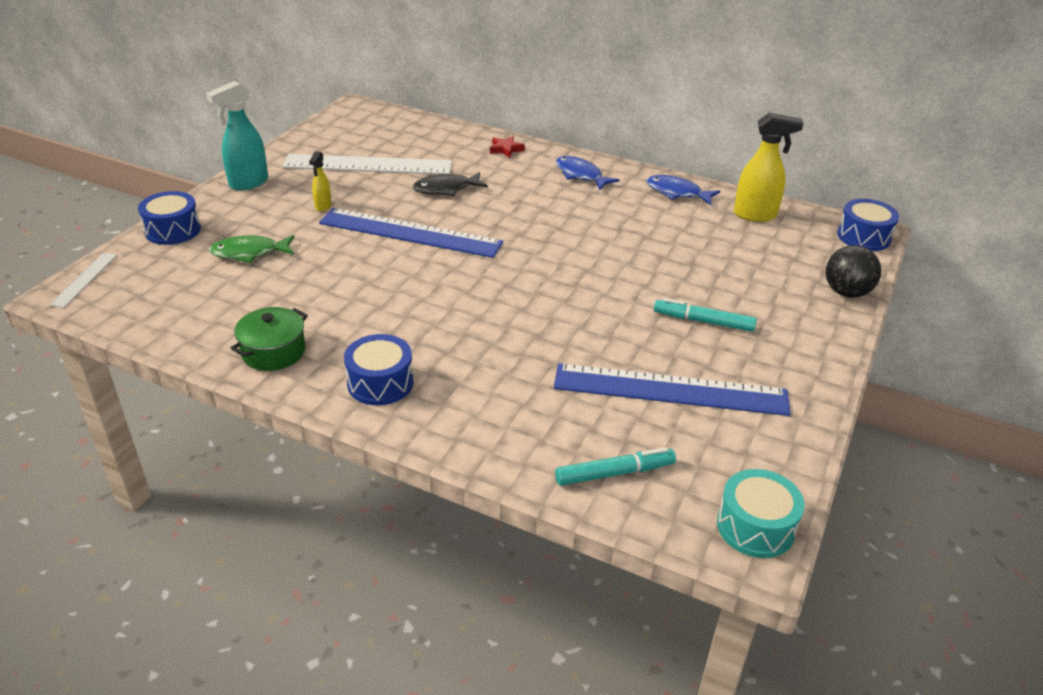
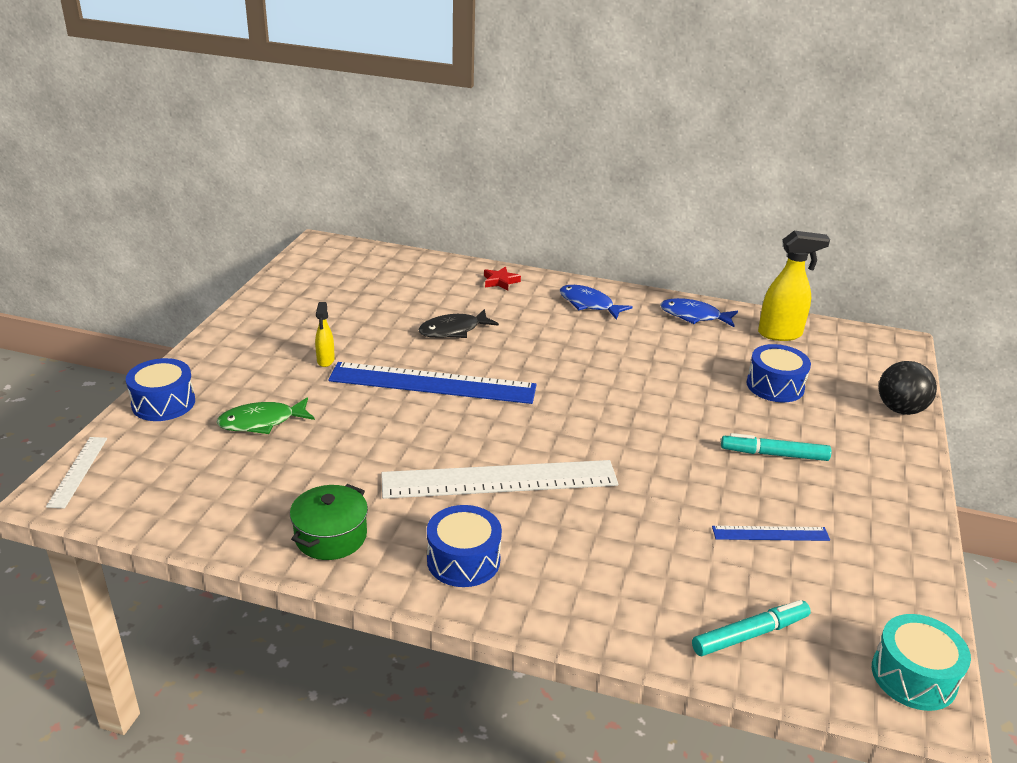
camera: 10 degrees left, 5 degrees down
turquoise spray bottle [206,81,268,191] -> none
white ruler [282,154,452,174] -> white ruler moved to [381,460,618,499]
blue ruler [554,363,790,416] -> blue ruler [712,526,830,541], size x0.47
blue drum [837,199,899,251] -> blue drum moved to [747,344,811,402]

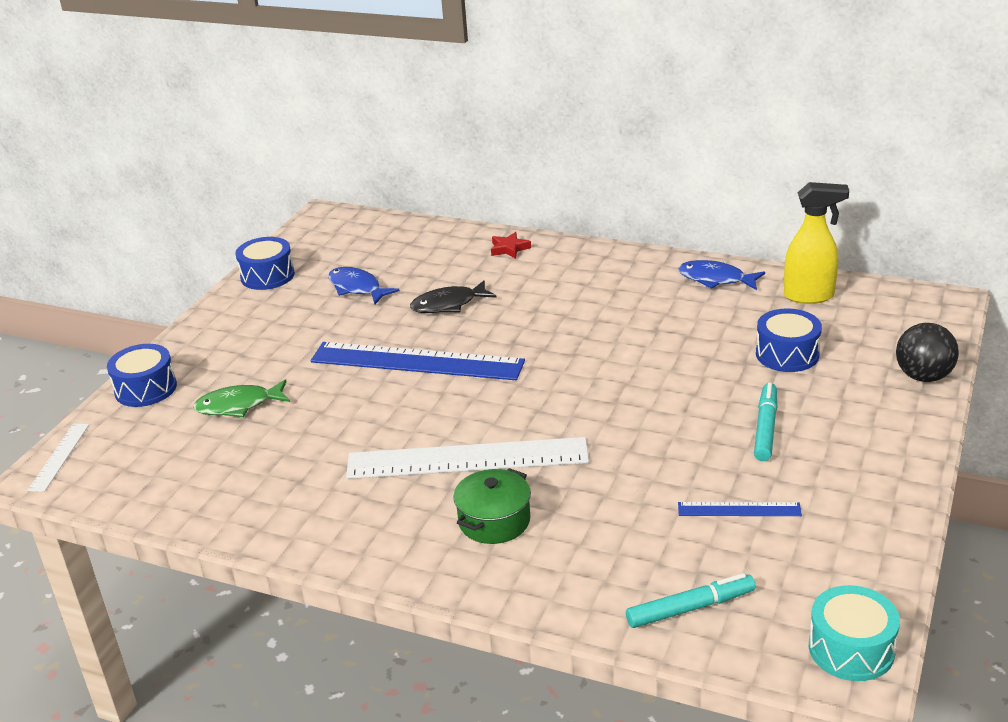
camera: 10 degrees right, 0 degrees up
green pot [290,484,368,560] -> green pot moved to [453,468,531,544]
yellow spray bottle [315,302,335,367] -> none
blue drum [427,505,502,587] -> blue drum moved to [235,237,295,290]
blue fish [560,285,633,320] -> blue fish moved to [328,267,399,304]
turquoise marker [721,433,831,461] -> turquoise marker turned 90 degrees clockwise [754,383,777,461]

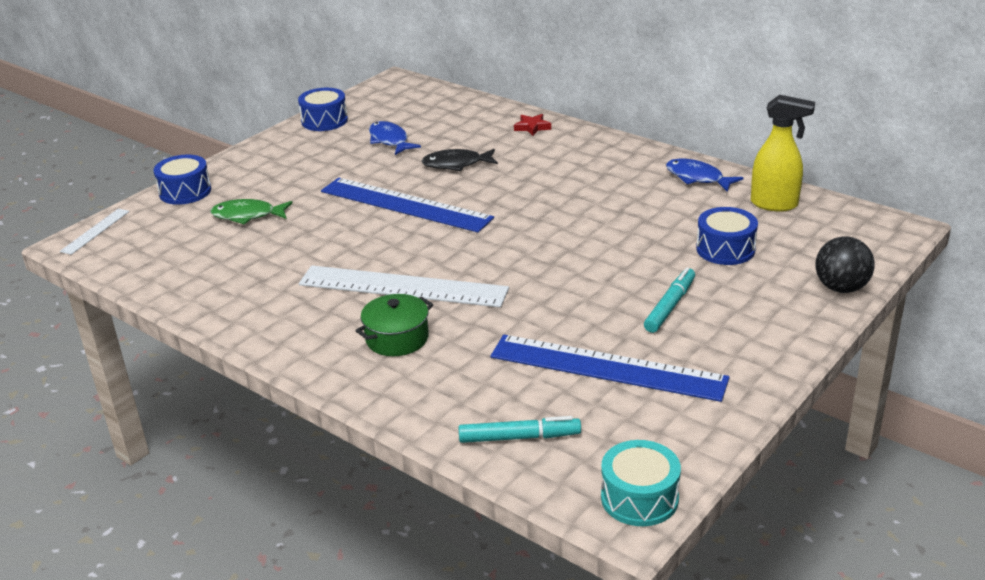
camera: 15 degrees right, 0 degrees up
blue ruler [678,502,802,516] -> blue ruler [491,335,730,402], size x2.14

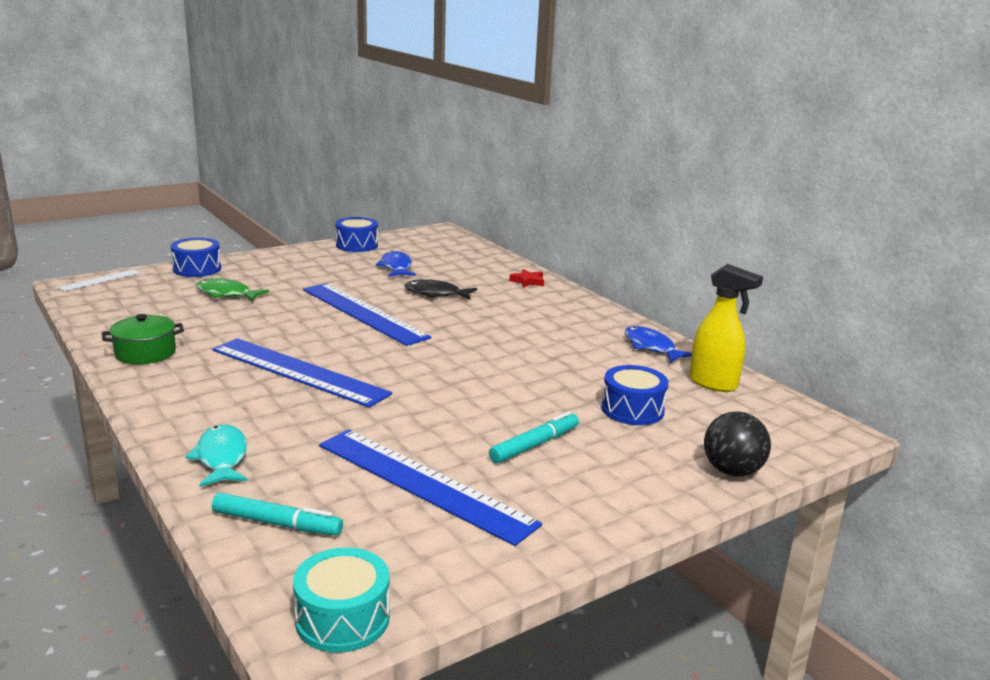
camera: 15 degrees right, 10 degrees down
white ruler [299,266,509,307] -> blue ruler [212,338,392,408]
green pot [355,294,433,356] -> green pot moved to [102,314,184,364]
none -> turquoise fish [185,424,247,487]

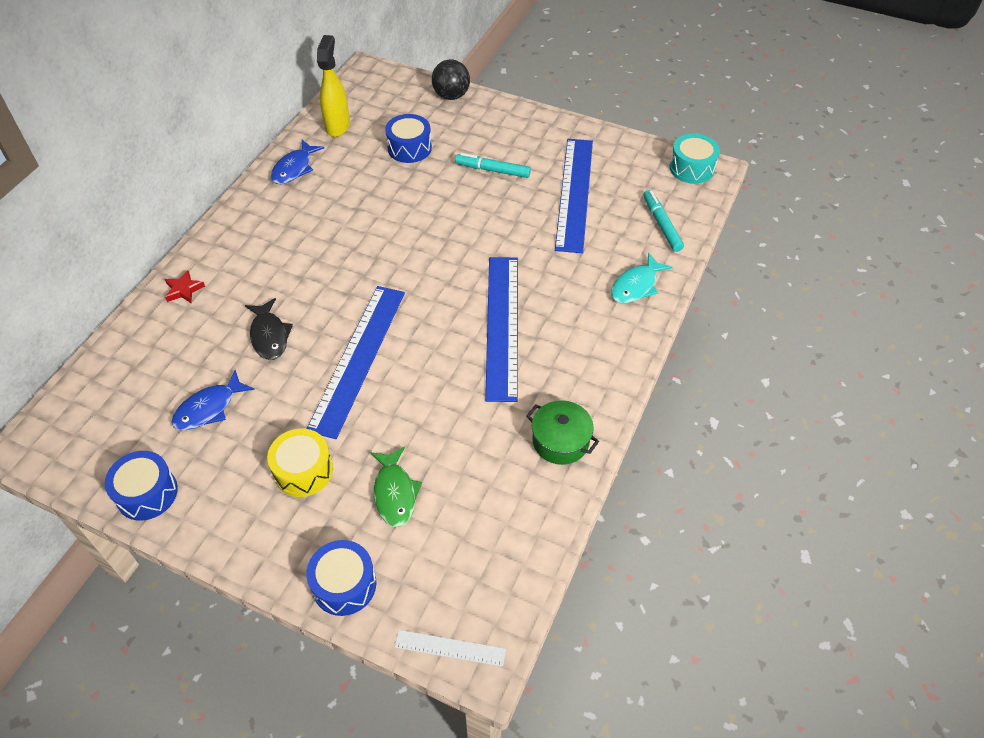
camera: 120 degrees left, 30 degrees up
none -> yellow drum [267,429,333,497]

